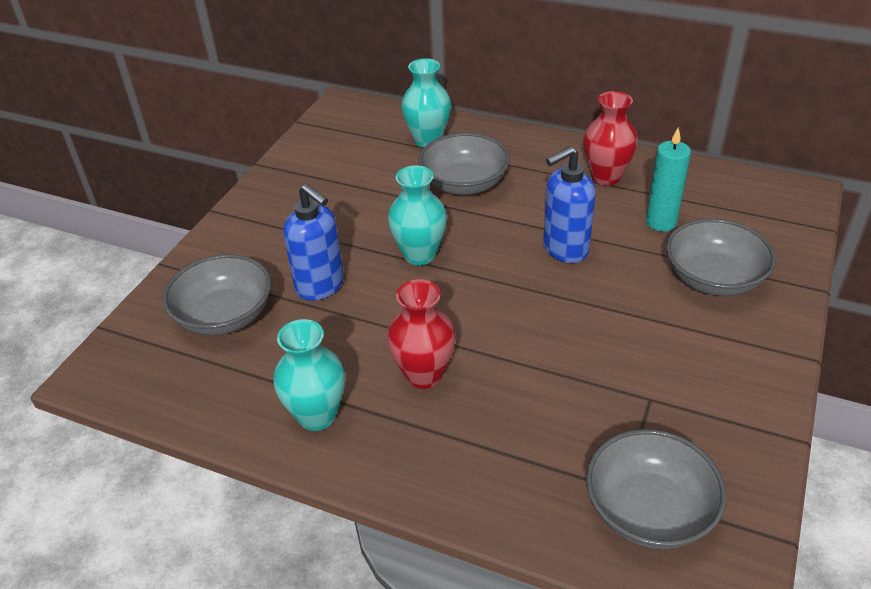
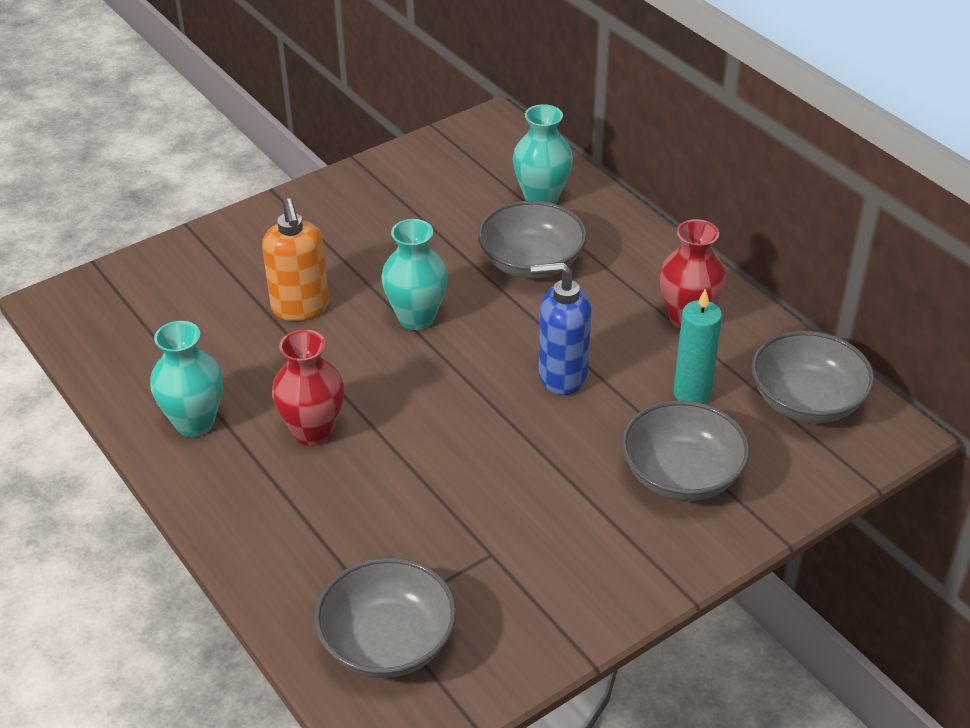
camera: 30 degrees right, 0 degrees up
grey bowl [163,254,271,335] -> grey bowl moved to [751,331,875,423]
blue soap dispenser [283,184,344,301] -> orange soap dispenser [262,198,329,321]

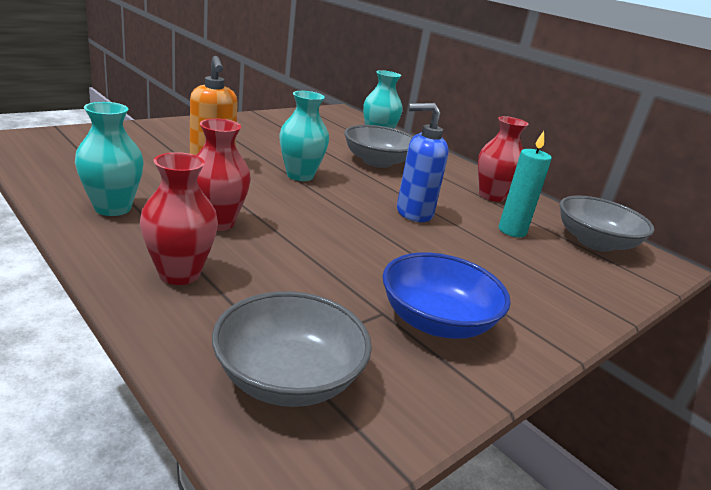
camera: 10 degrees left, 15 degrees down
grey bowl [621,401,750,501] -> none
none -> red vase [140,152,218,285]
none -> blue bowl [383,252,511,339]

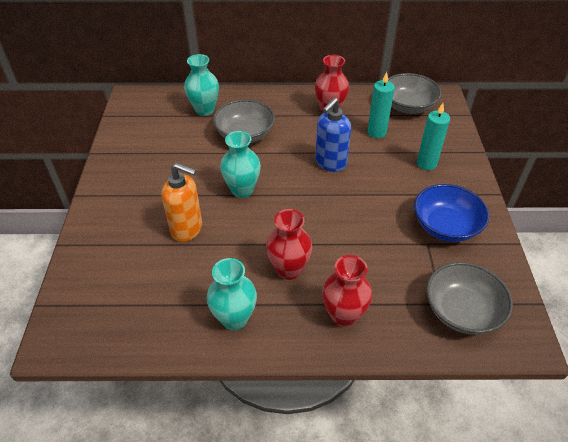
camera: 45 degrees left, 20 degrees up
none -> turquoise candle [417,103,450,170]

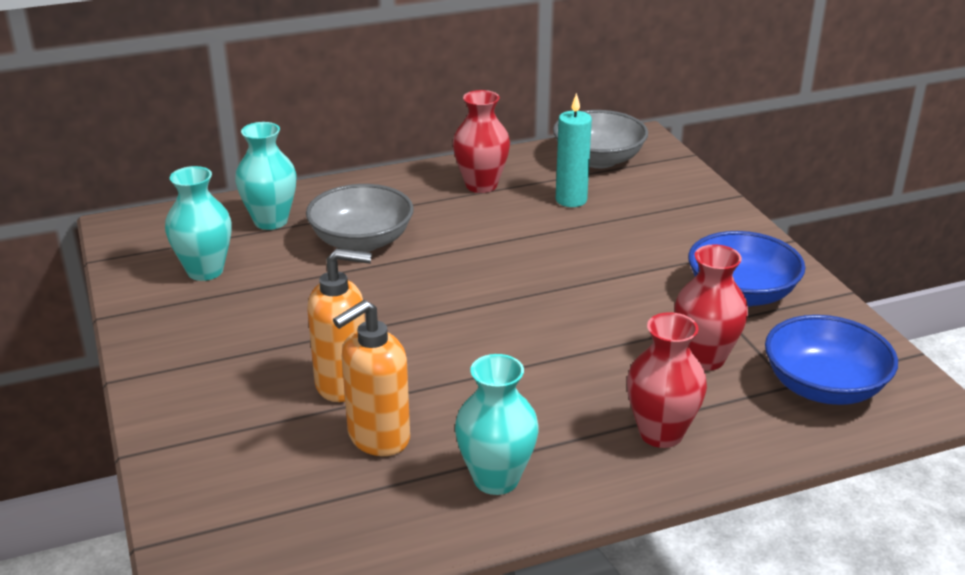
camera: 20 degrees left, 15 degrees down
turquoise vase [220,131,261,198] -> turquoise vase moved to [165,166,232,281]
red vase [266,209,312,280] -> red vase moved to [674,244,748,371]
blue soap dispenser [315,98,351,172] -> none
turquoise candle [417,103,450,170] -> none
grey bowl [426,262,513,335] -> blue bowl [765,315,898,405]
none -> orange soap dispenser [333,300,410,456]

